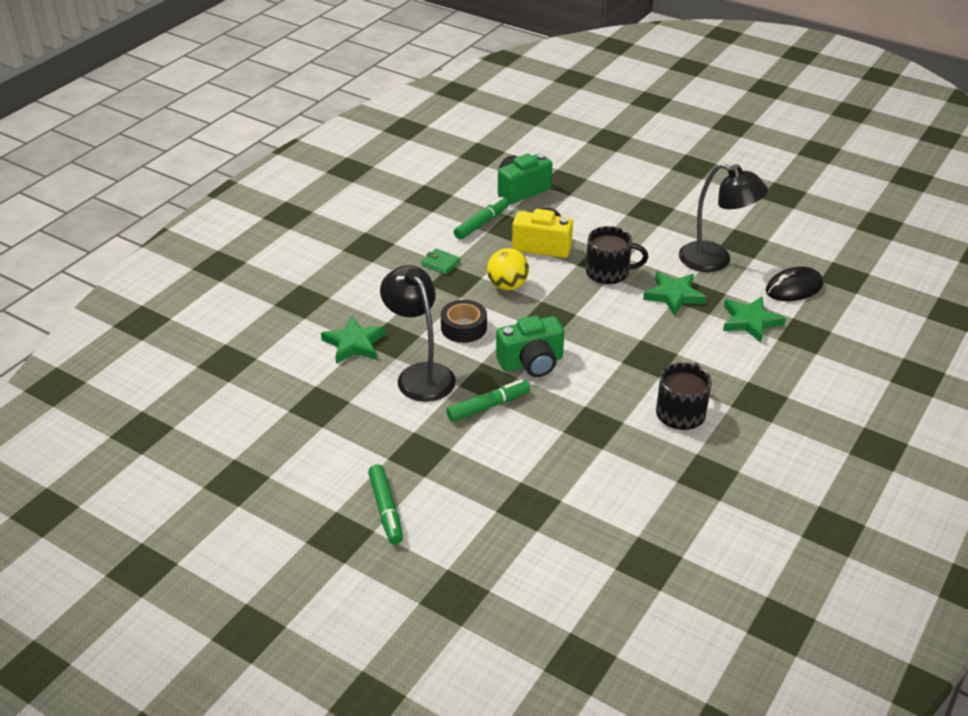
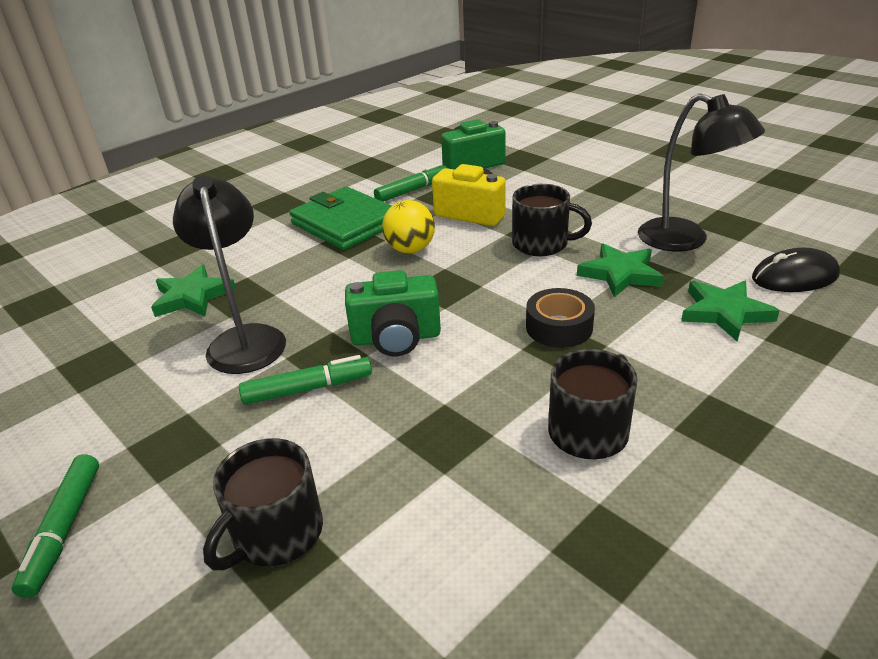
camera: 15 degrees right, 5 degrees down
green wallet [421,248,460,275] -> green wallet [289,187,392,250], size x2.41
black tape [441,300,487,343] -> black tape moved to [526,288,595,348]
none -> black mug [203,438,323,570]

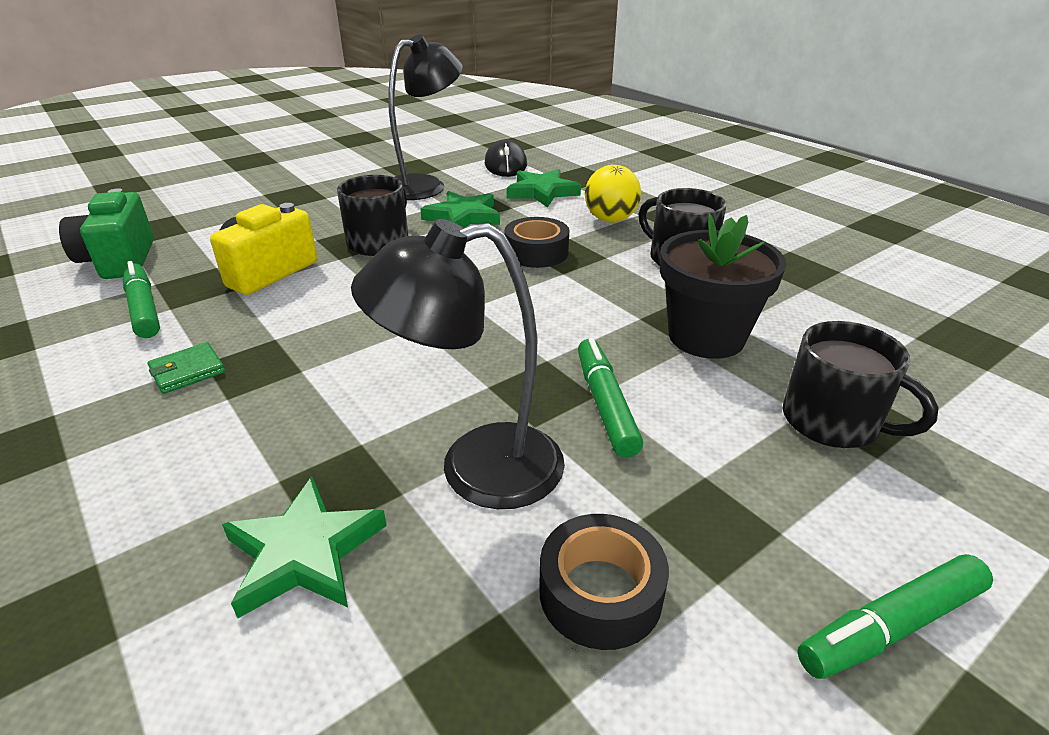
camera: 85 degrees left, 0 degrees up
green marker [12,454,99,598] -> green marker turned 150 degrees clockwise [798,554,993,679]
green wallet [289,187,392,250] -> green wallet [147,342,225,394], size x0.41
green camera [345,270,441,356] -> none
yellow ball [382,200,435,253] -> yellow ball moved to [585,165,641,222]
none -> black tape [539,514,669,650]
none -> black flower pot [660,214,787,359]

